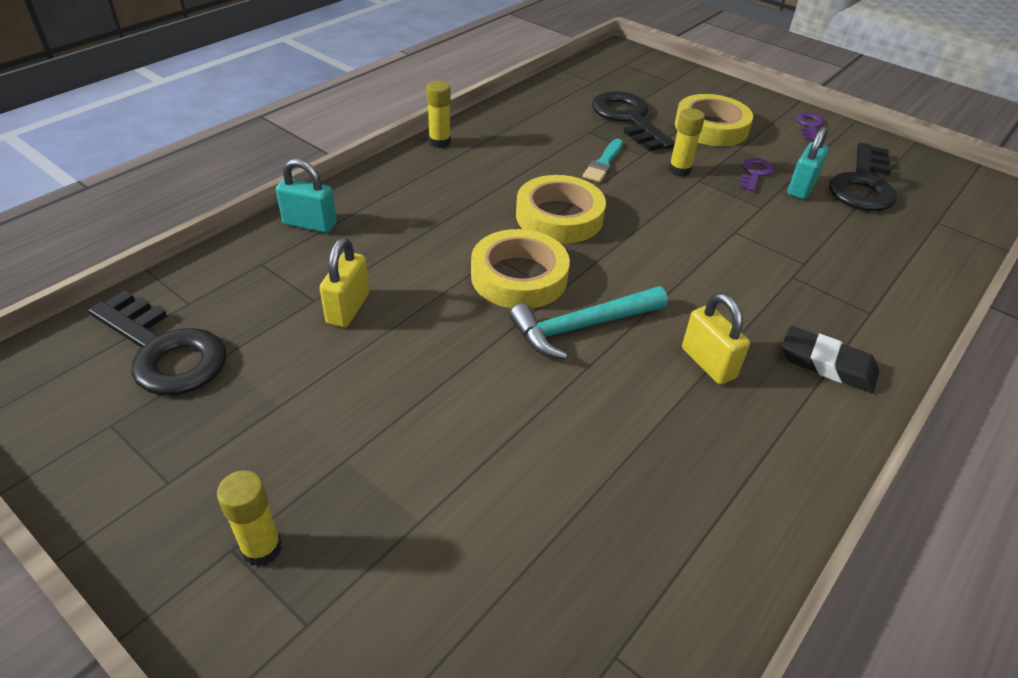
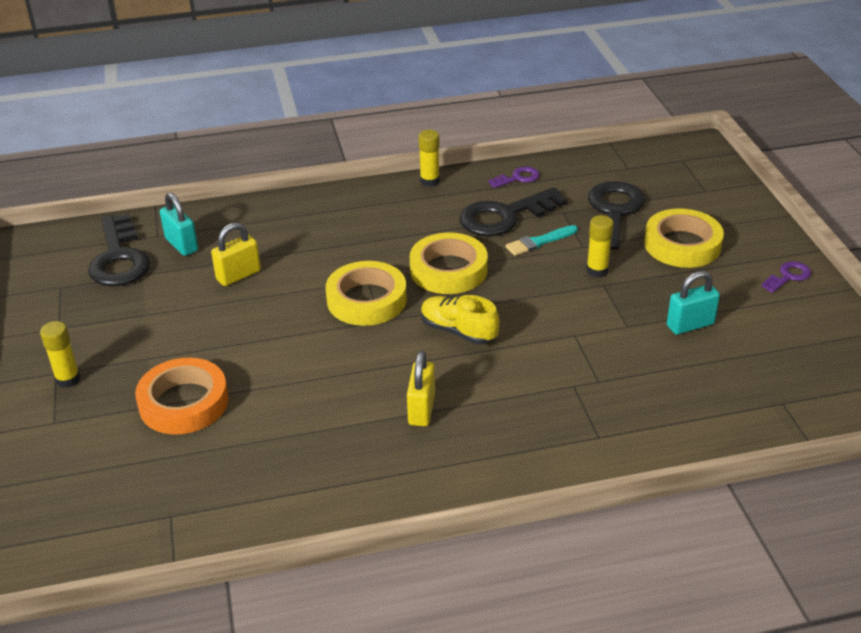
camera: 40 degrees right, 5 degrees down
turquoise padlock [276,159,337,233] -> turquoise padlock moved to [160,192,198,256]
turquoise hammer [509,286,668,360] -> none
purple key [740,158,774,191] -> purple key moved to [488,167,539,188]
black eraser [782,326,879,393] -> none
black key [829,143,897,211] -> black key moved to [459,187,568,236]
none -> orange tape [135,358,229,434]
none -> yellow shoe [421,295,500,345]

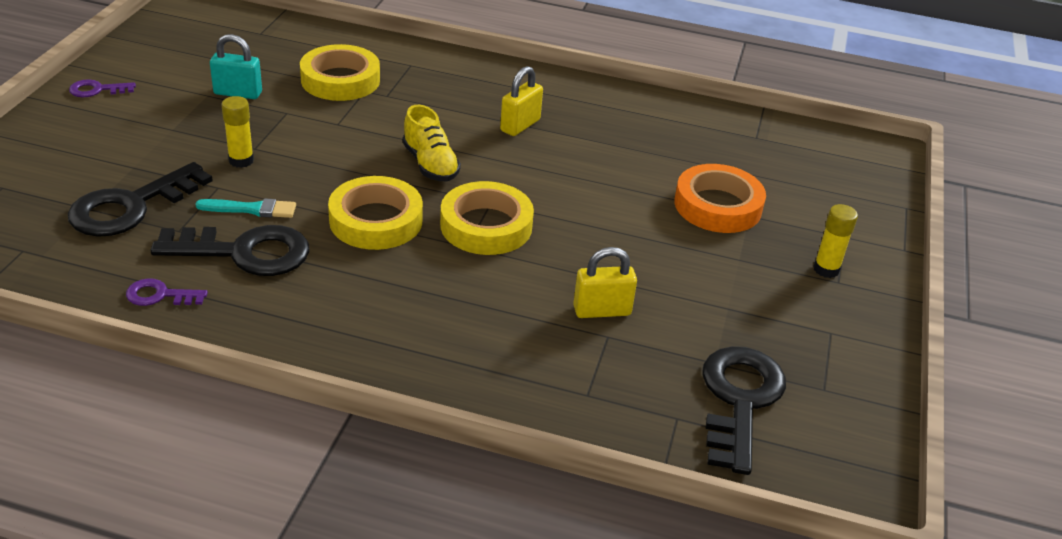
camera: 155 degrees left, 0 degrees up
turquoise padlock [160,192,198,256] -> none
yellow glue stick [419,130,440,187] -> none
yellow tape [644,208,724,268] -> yellow tape moved to [300,44,380,101]

